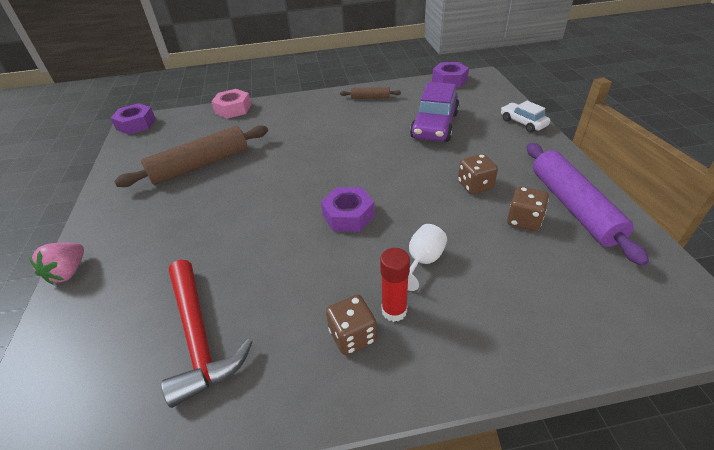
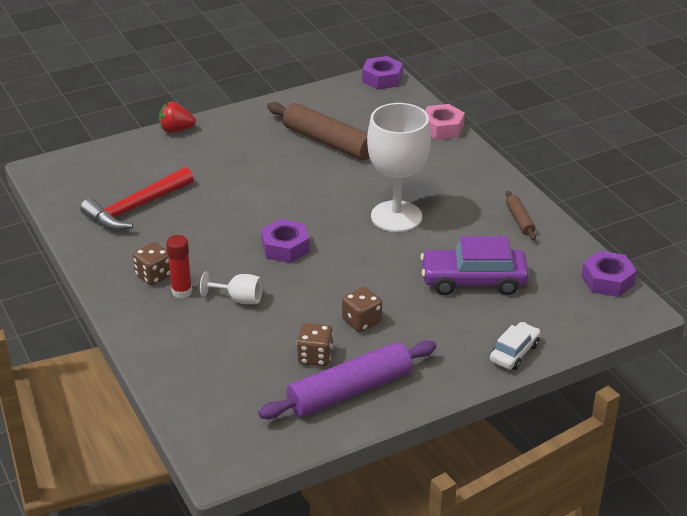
camera: 70 degrees right, 5 degrees down
pink strawberry [29,243,84,285] -> red strawberry [159,101,196,133]
none -> white goblet [367,103,431,232]

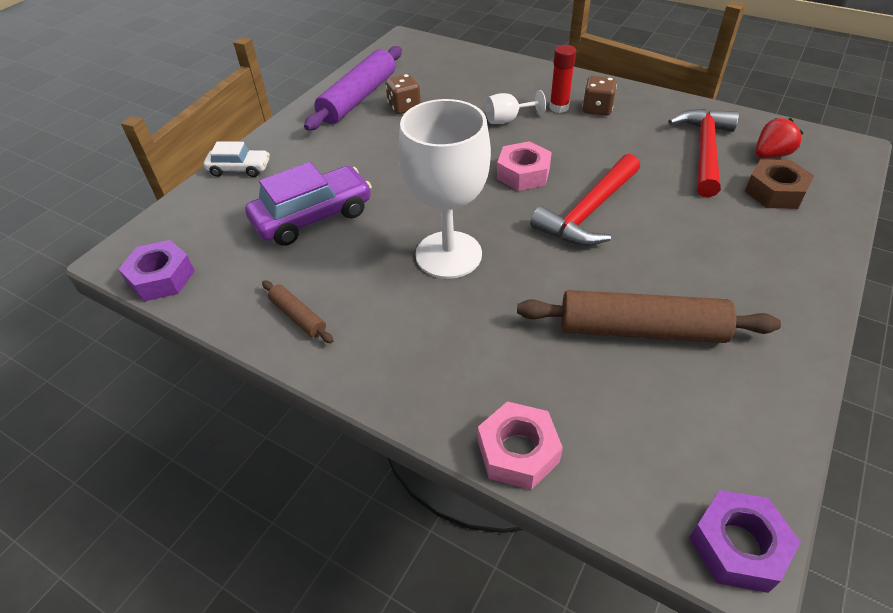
camera: 150 degrees right, 10 degrees up
red strawberry [159,101,196,133] -> red strawberry moved to [756,118,804,158]
purple nut [261,219,310,263] -> pink nut [497,141,552,191]
brown dice [342,287,382,332] -> none
white car [490,322,541,370] -> white car turned 90 degrees counterclockwise [204,141,270,177]
none -> red hammer [530,154,640,246]
none -> brown nut [745,159,814,209]

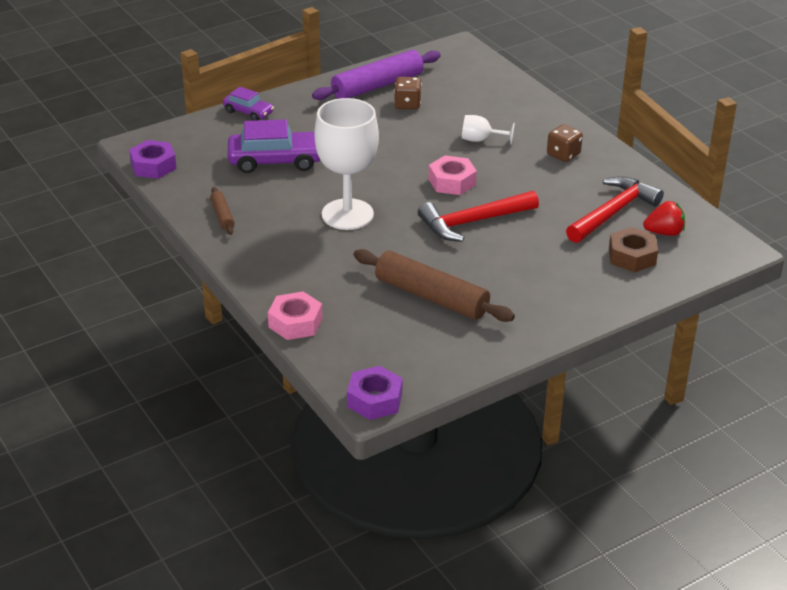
camera: 25 degrees right, 10 degrees down
white car [204,141,270,177] -> purple car [223,87,274,121]
red glue stick [549,45,576,113] -> none

